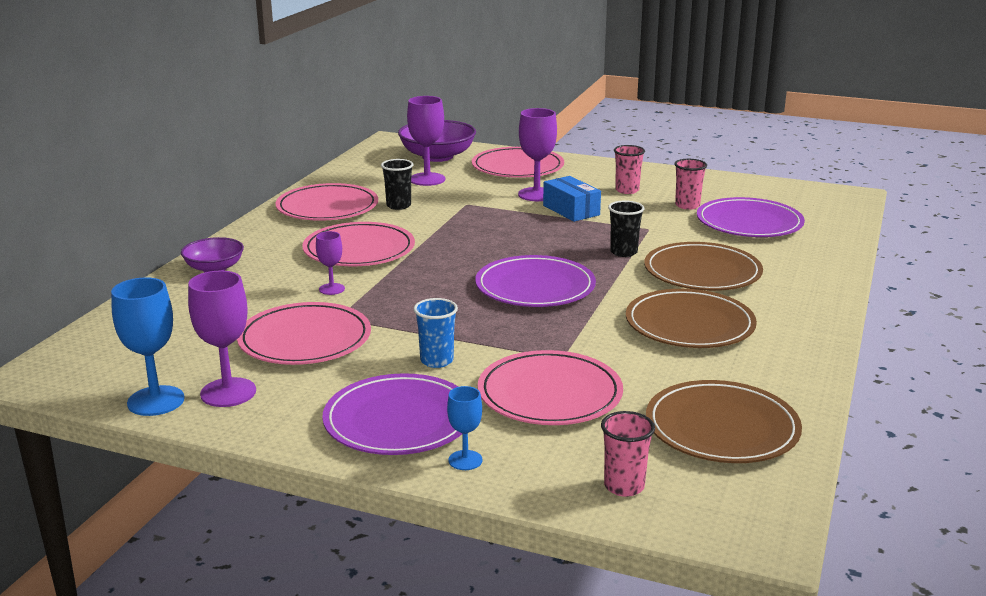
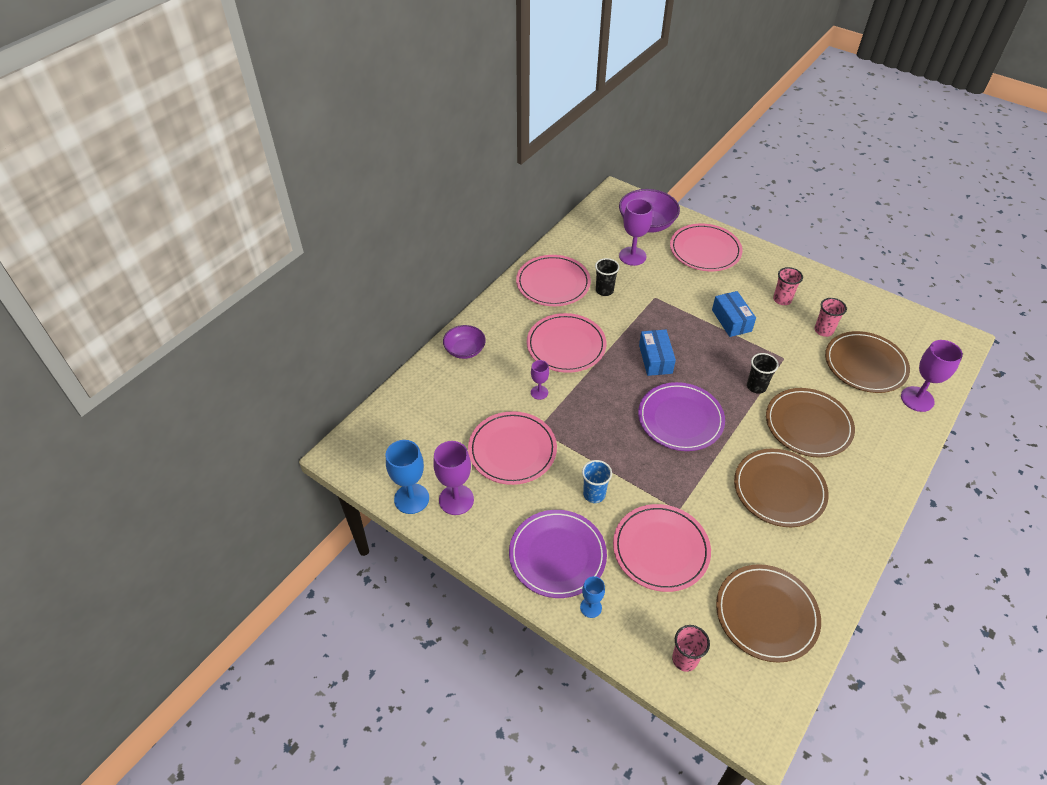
camera: 15 degrees right, 25 degrees up
purple goblet [518,108,557,201] -> purple goblet moved to [901,340,963,412]
purple plate [697,197,805,237] -> brown plate [825,331,910,393]
none -> blue box [639,329,676,376]

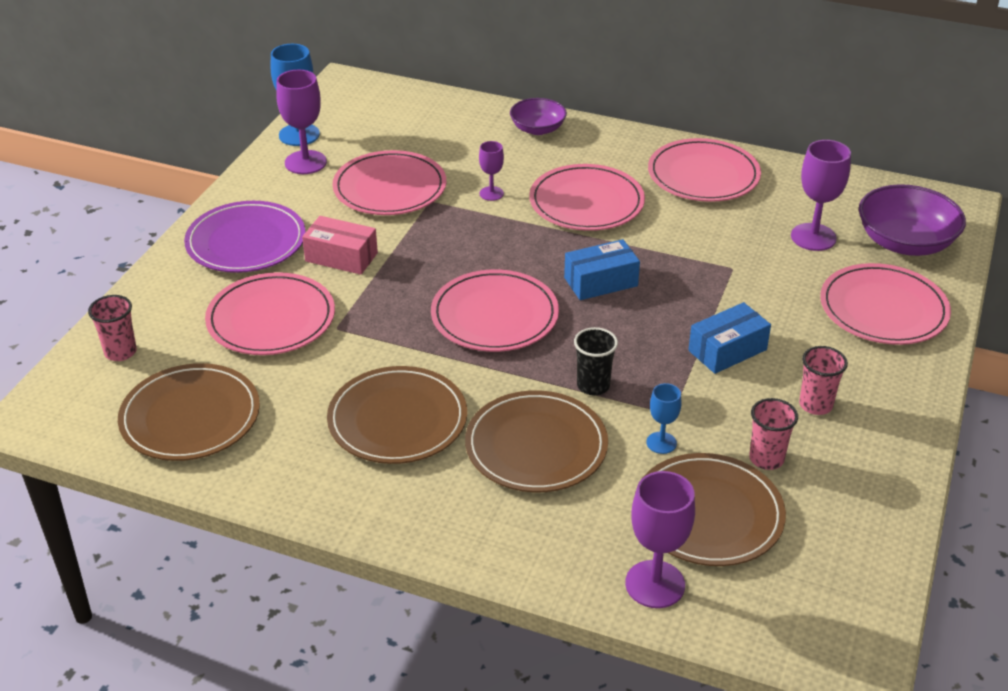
camera: 75 degrees right, 10 degrees down
blue goblet [580,576,605,618] -> blue goblet moved to [646,383,682,454]
blue cup [582,460,612,503] -> pink box [302,216,378,275]
black cup [595,258,620,296] -> none
purple plate [638,382,725,451] -> pink plate [431,269,559,352]

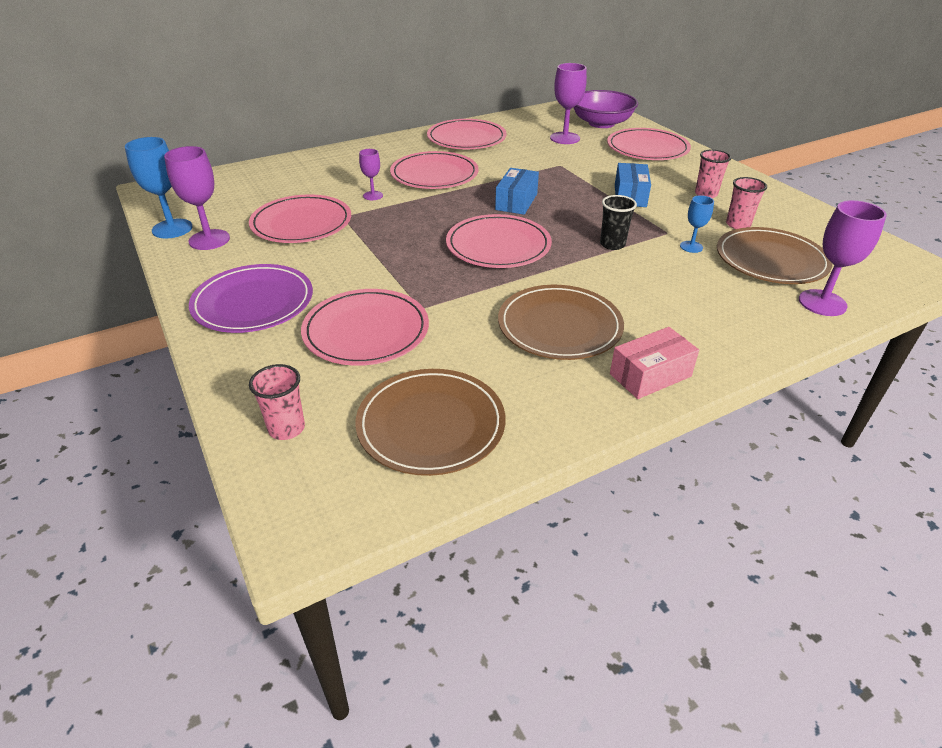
camera: 50 degrees left, 0 degrees up
pink box [302,216,378,275] -> pink box moved to [610,327,699,399]
brown plate [465,390,608,492] -> none
purple bowl [510,98,567,135] -> none

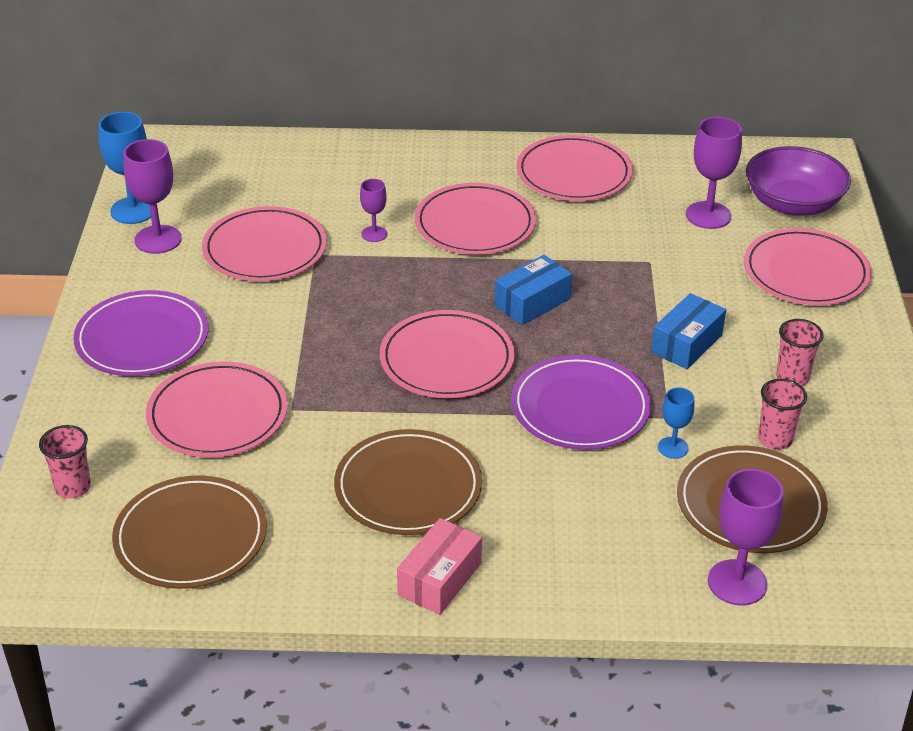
camera: 30 degrees right, 0 degrees up
black cup [600,195,637,250] -> purple plate [511,355,651,450]
pink box [610,327,699,399] -> pink box turned 60 degrees counterclockwise [397,518,482,615]

